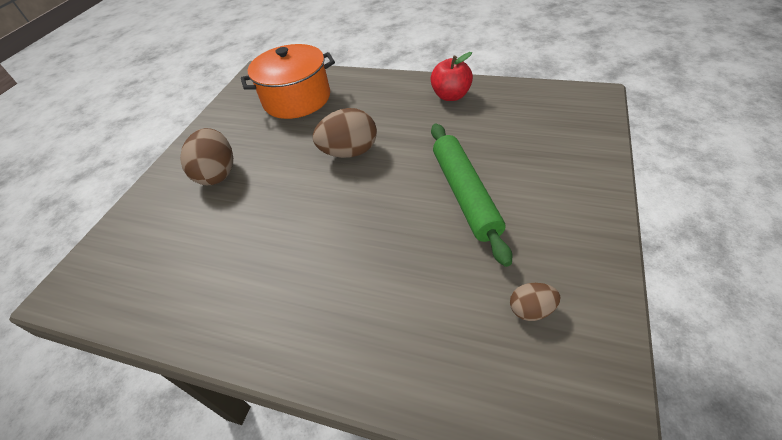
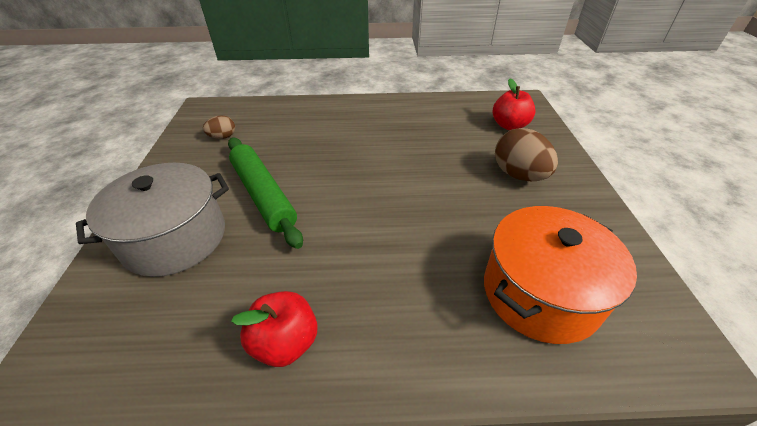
camera: 155 degrees right, 5 degrees down
brown egg [313,108,377,158] -> none
none -> grey pot [76,163,229,277]
none -> red apple [493,78,536,130]

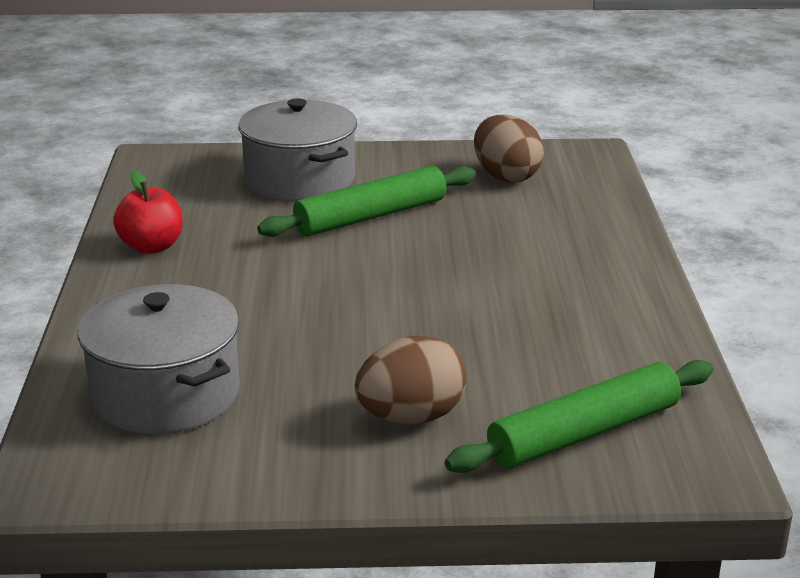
camera: 90 degrees right, 15 degrees down
brown egg [203,115,235,139] -> brown egg [474,114,544,183], size x1.87
orange pot [484,206,637,344] -> grey pot [78,284,240,434]
red apple [493,78,536,130] -> green rolling pin [445,360,714,473]

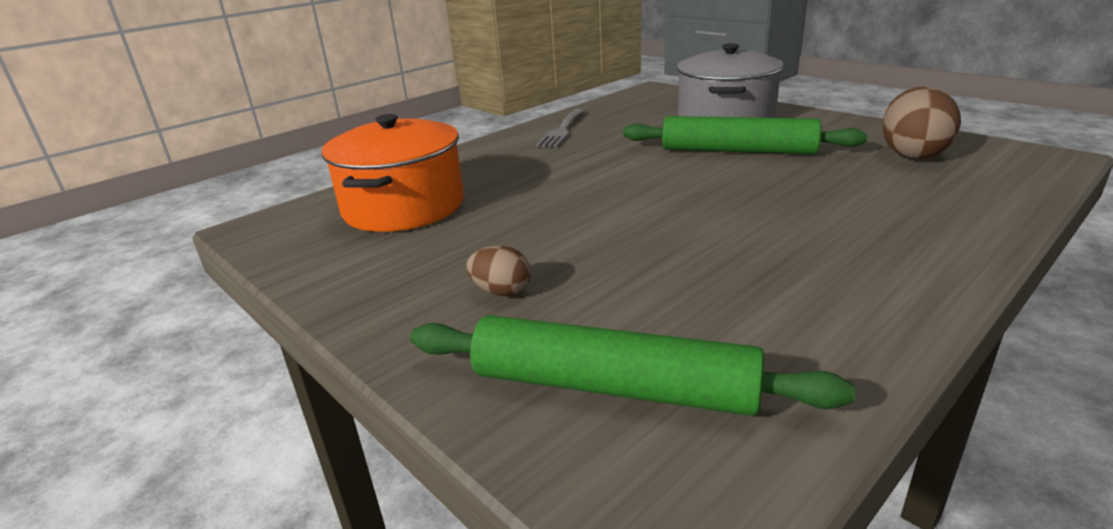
camera: 50 degrees right, 0 degrees up
grey pot [78,284,240,434] -> orange pot [322,114,464,232]
red apple [113,170,183,254] -> grey fork [536,109,585,147]
brown egg [355,335,466,424] -> brown egg [466,246,531,296], size x0.53

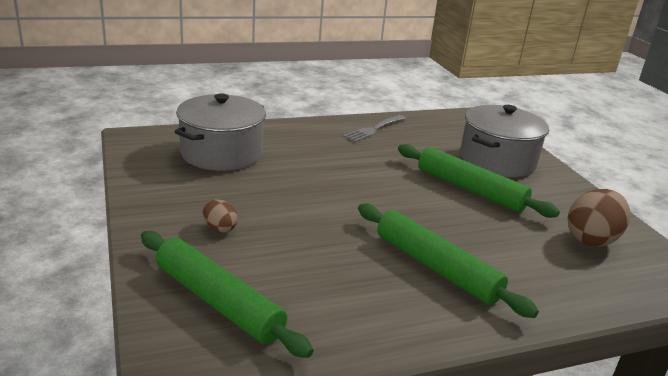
camera: 20 degrees right, 0 degrees up
orange pot [322,114,464,232] -> grey pot [174,93,266,171]
none -> green rolling pin [358,204,539,318]

